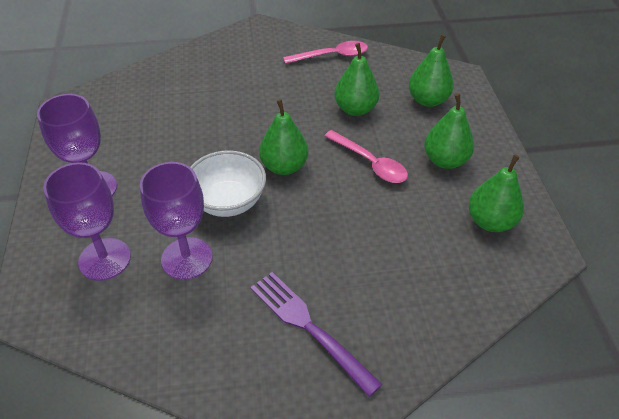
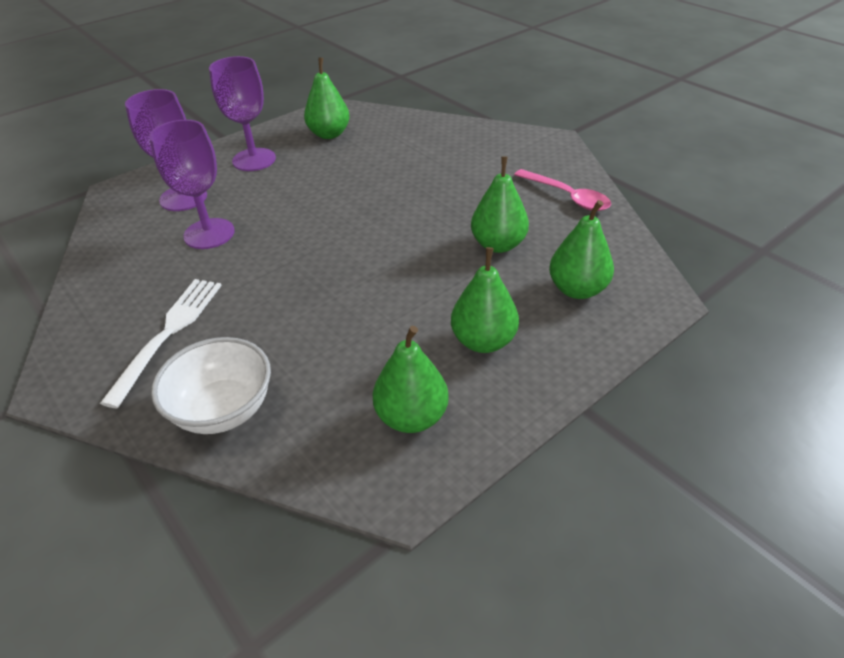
camera: 60 degrees right, 5 degrees down
white bowl [190,150,266,217] -> white bowl moved to [151,337,271,434]
purple fork [251,272,382,397] -> white fork [100,279,222,409]
green pear [259,99,309,175] -> green pear moved to [304,57,350,139]
pink spoon [325,130,408,183] -> none

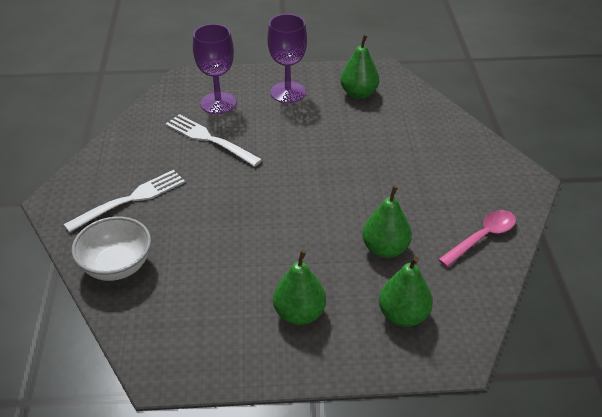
camera: 35 degrees right, 0 degrees up
purple goblet [149,120,235,249] -> white fork [166,114,262,167]
green pear [373,326,449,433] -> none
pink spoon [514,169,611,211] -> pink spoon turned 120 degrees counterclockwise [438,210,516,267]

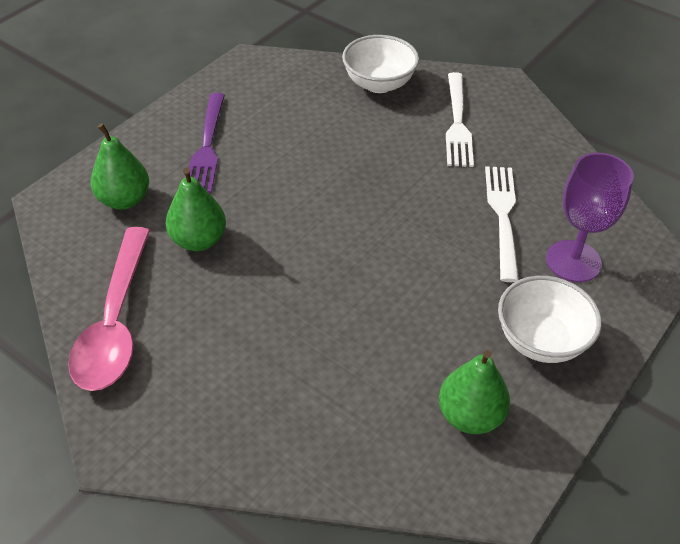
camera: 130 degrees right, 5 degrees up
white fork [166,114,262,167] -> white fork turned 75 degrees counterclockwise [485,166,519,282]
purple goblet [267,14,307,103] -> white bowl [498,276,602,363]
green pear [273,250,326,325] -> purple fork [189,93,225,193]
pink spoon [438,210,516,267] -> pink spoon [68,227,150,391], size x1.58

